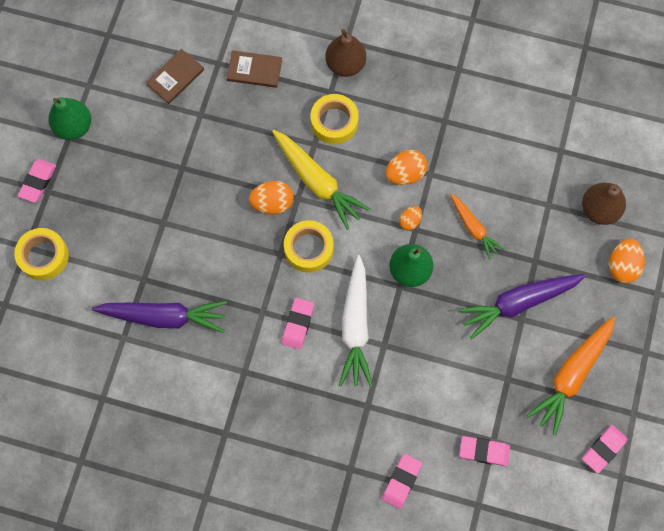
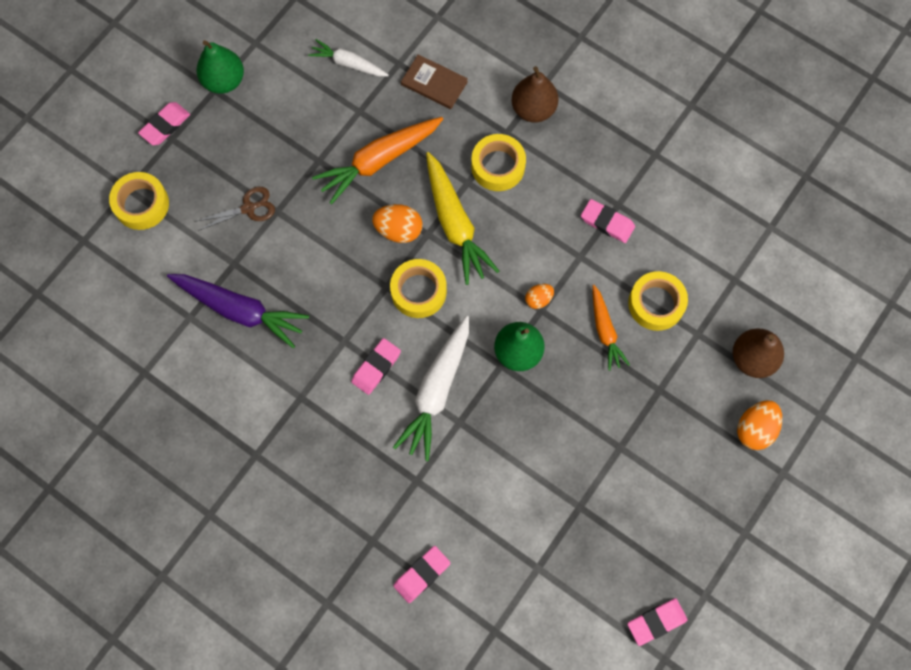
camera: 20 degrees right, 0 degrees up
brown book [146,49,204,104] -> white carrot [308,39,389,77]
orange egg [386,150,427,185] -> none
purple carrot [457,274,585,340] -> none
pink eraser [459,436,510,466] -> pink eraser moved to [581,199,635,243]
orange carrot [527,317,615,436] -> orange carrot moved to [312,117,443,204]
none -> brown scissors [197,187,275,231]
none -> yellow tape [628,271,688,331]

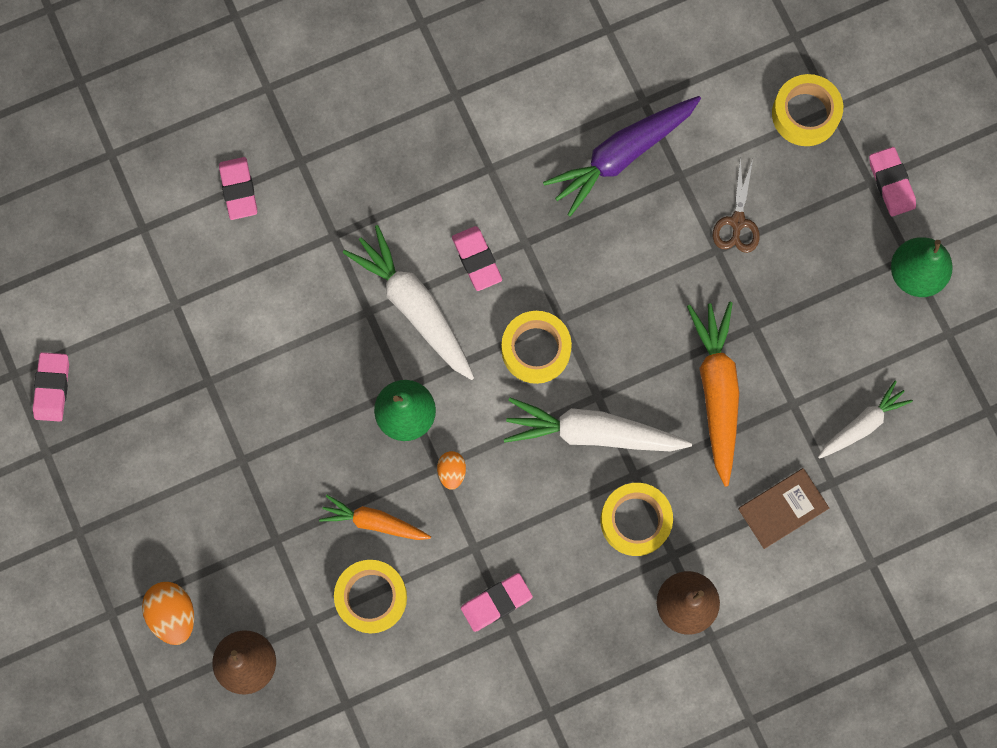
camera: 120 degrees right, 5 degrees up
orange egg [372,204,423,243] -> none
yellow carrot [426,152,499,285] -> white carrot [504,397,692,451]

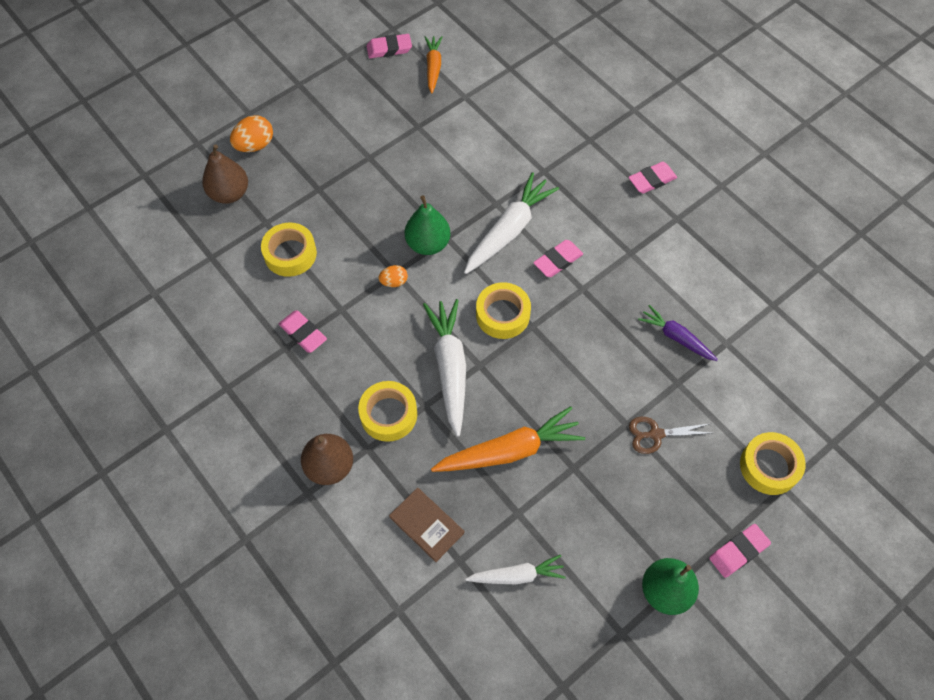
camera: 75 degrees right, 15 degrees down
pink eraser [219,157,257,220] -> pink eraser moved to [628,162,677,194]
orange carrot [319,495,431,540] -> orange carrot moved to [425,36,442,93]
purple carrot [543,96,701,217] -> purple carrot [638,305,718,361], size x0.60
white carrot [818,380,913,459] -> white carrot turned 45 degrees counterclockwise [465,554,566,584]

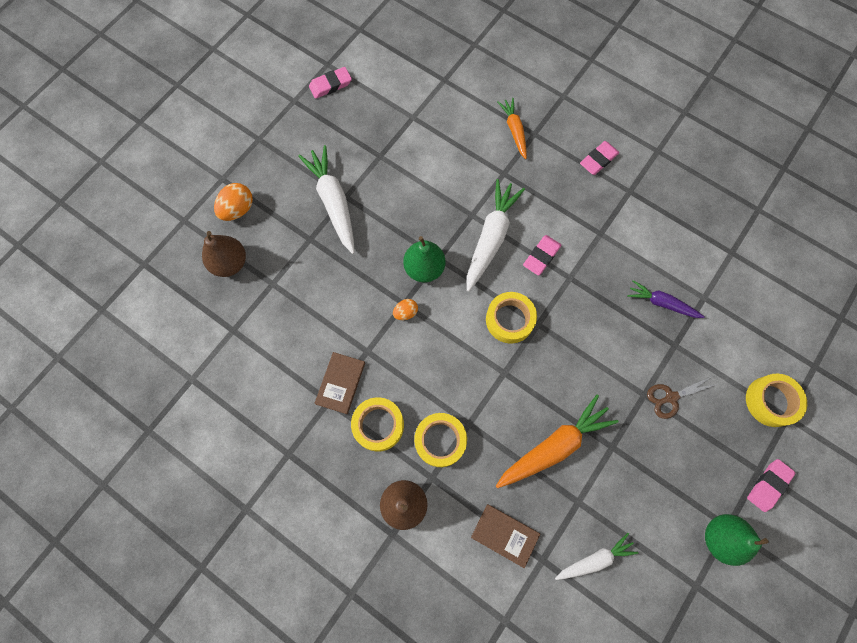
camera: 15 degrees left, 10 degrees up
yellow tape [261,223,317,277] -> yellow tape moved to [351,397,404,452]
pink eraser [279,311,327,353] -> brown book [314,352,365,414]
white carrot [423,299,466,437] -> white carrot moved to [298,145,355,254]
orange carrot [425,36,442,93] -> orange carrot moved to [498,98,527,159]

